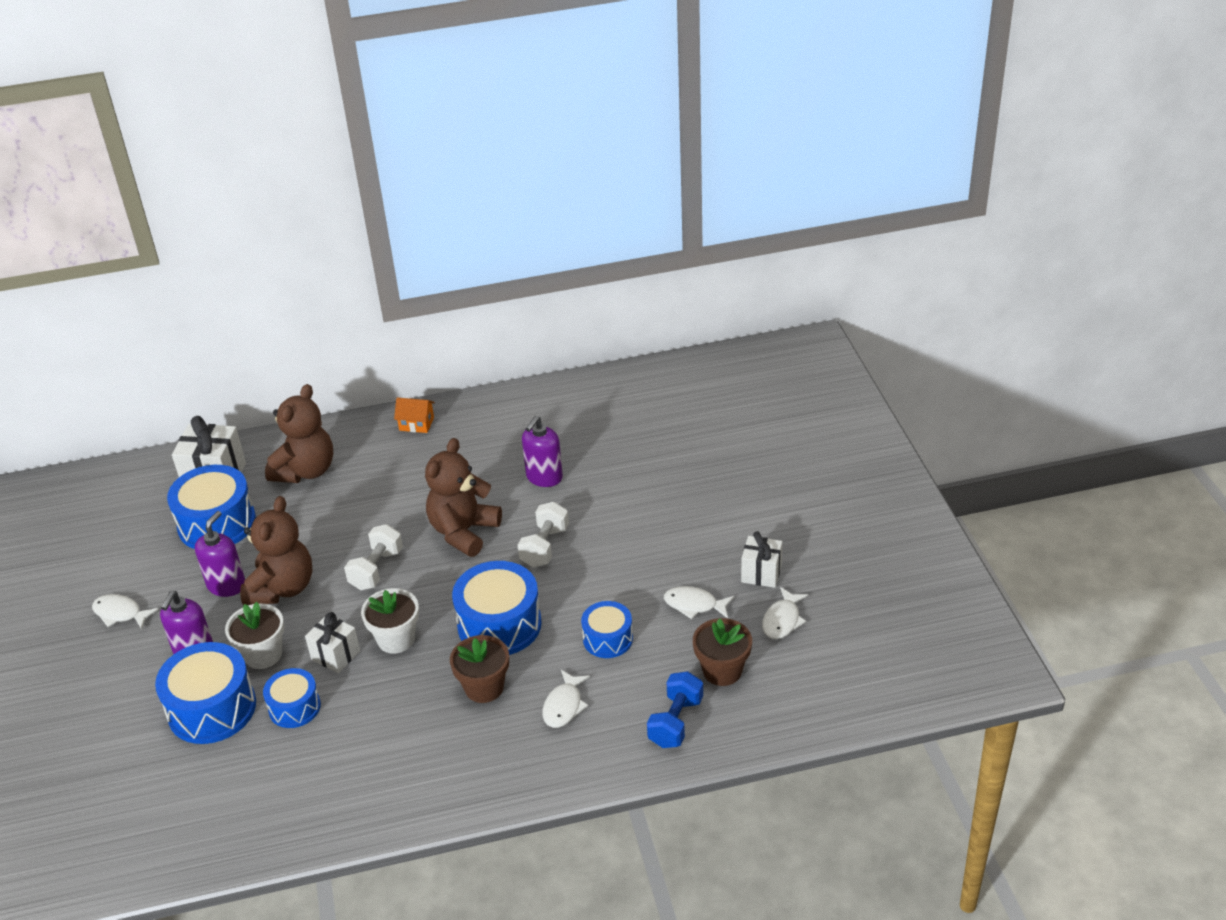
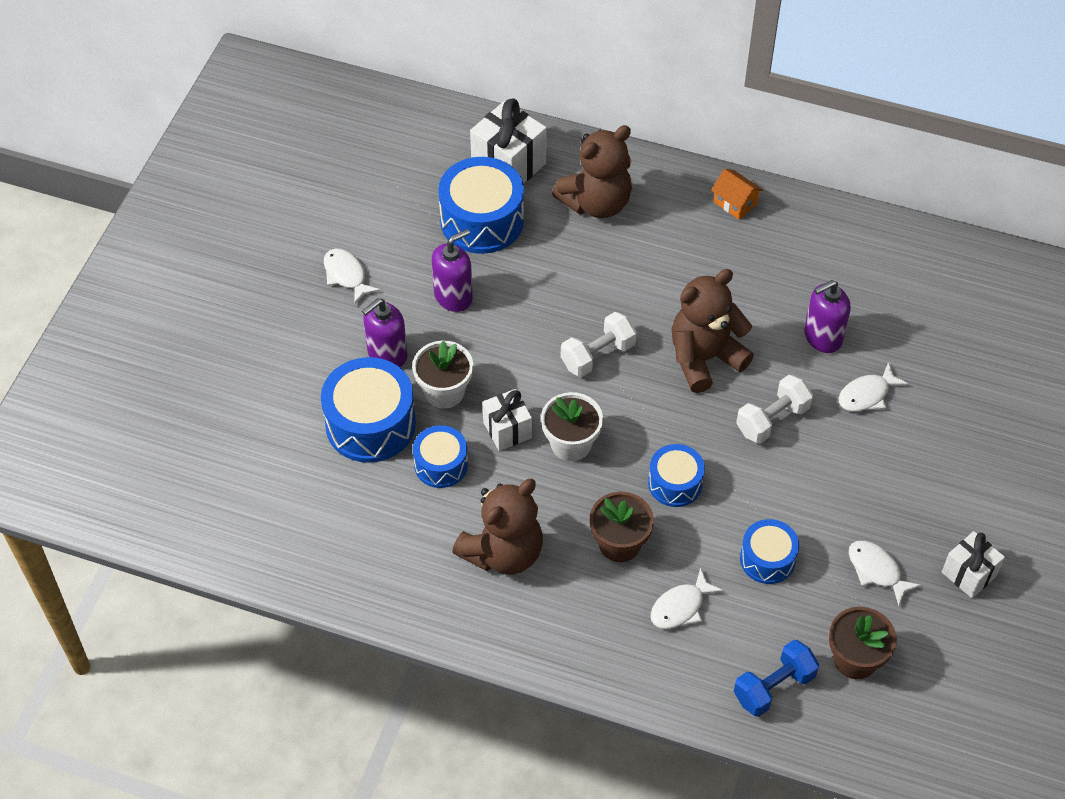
camera: 30 degrees right, 15 degrees up
brown teddy bear [240,496,313,605] -> brown teddy bear moved to [452,479,543,575]
blue drum [452,561,542,655] -> blue drum [648,444,705,507], size x0.59
white fish [762,587,808,639] -> white fish moved to [839,363,908,412]

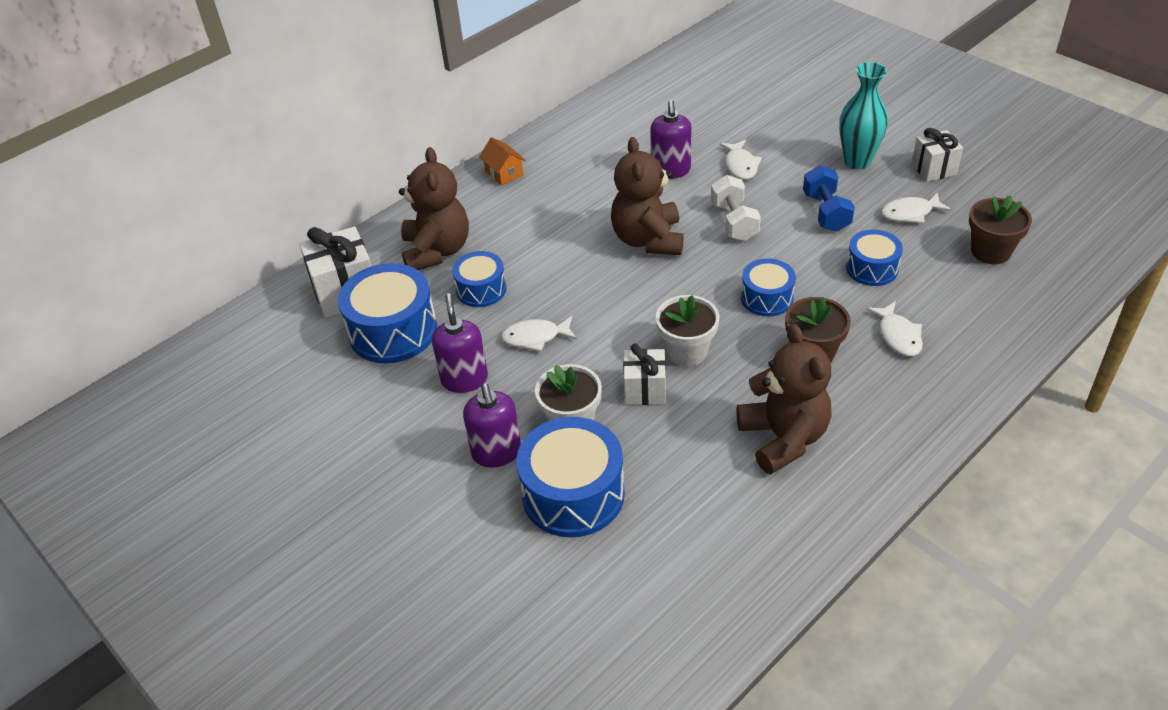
camera: 60 degrees left, 10 degrees down
white fish [324,249,380,305] -> white fish moved to [501,316,577,352]
blue drum [413,425,468,488] -> blue drum moved to [452,251,507,307]
white dumbbell [561,312,637,377] -> none
orange house [711,169,763,220] -> orange house turned 75 degrees clockwise [479,137,526,186]
blue dumbbell [734,640,819,717] -> blue dumbbell moved to [803,165,855,232]
none -> turquoise vase [839,62,888,170]

